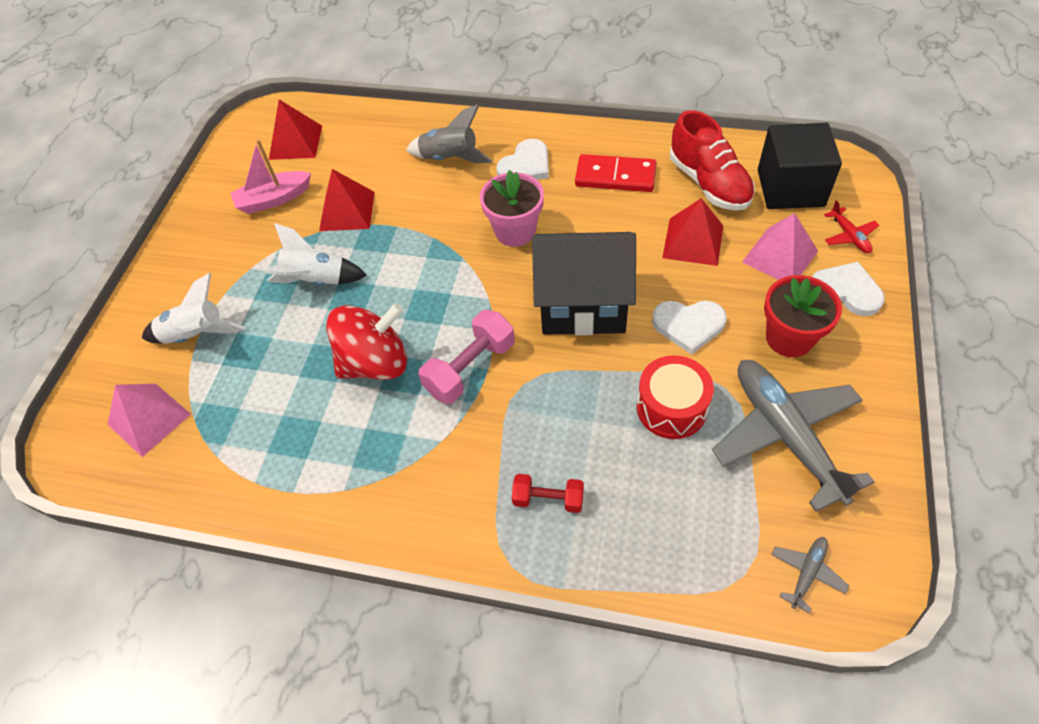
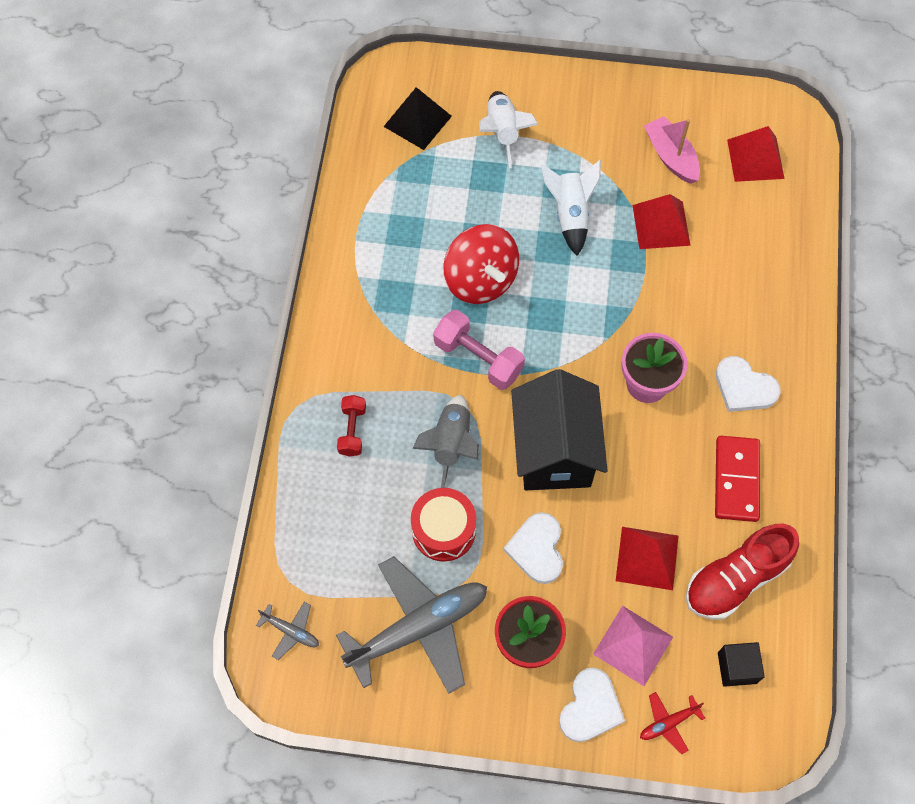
camera: 80 degrees right, 10 degrees up
pink pyramid [107,384,191,457] -> black pyramid [383,87,452,150]
grey rocket [406,104,492,163] -> grey rocket moved to [413,395,479,488]
black cube [758,123,842,209] -> black cube [718,642,765,687], size x0.53

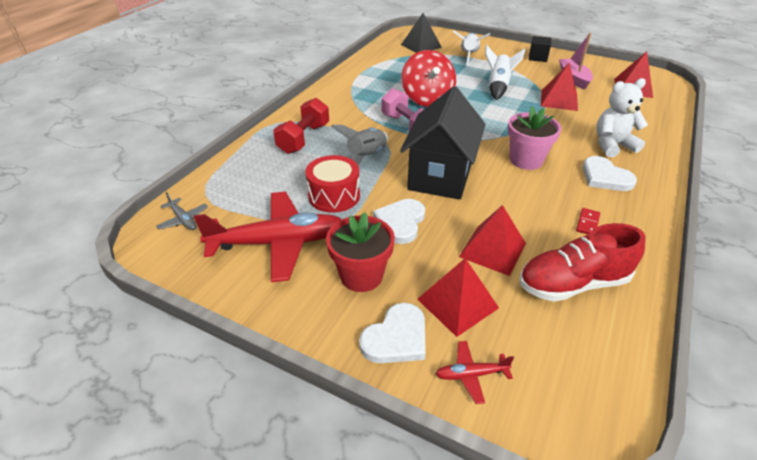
camera: 20 degrees right, 25 degrees down
grey plane [336,556,487,694] -> red plane [194,192,342,282]
red dumbbell [337,395,366,457] -> red dumbbell [273,98,329,154], size x1.60
pink pyramid [593,606,673,686] -> red pyramid [417,258,499,337]
red domino [715,436,760,522] -> red domino [576,208,600,235], size x0.48
black cube [718,642,765,687] -> black cube moved to [529,36,551,62]
none -> white teddy bear [596,78,648,157]

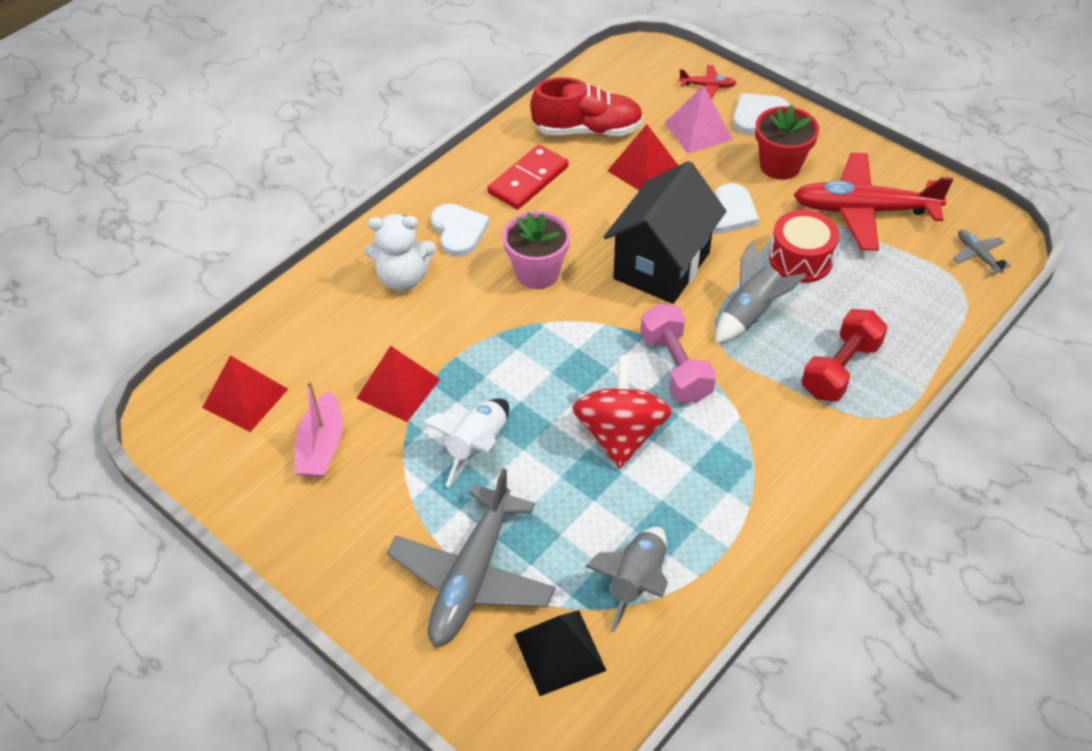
camera: 165 degrees left, 10 degrees up
red pyramid [417,258,499,337] -> pink pyramid [665,85,733,154]
white rocket [453,30,490,65] -> grey plane [387,468,555,647]
black cube [529,36,551,62] -> none
red domino [576,208,600,235] -> red domino [487,145,568,210], size x2.09
none -> grey rocket [585,527,668,632]

